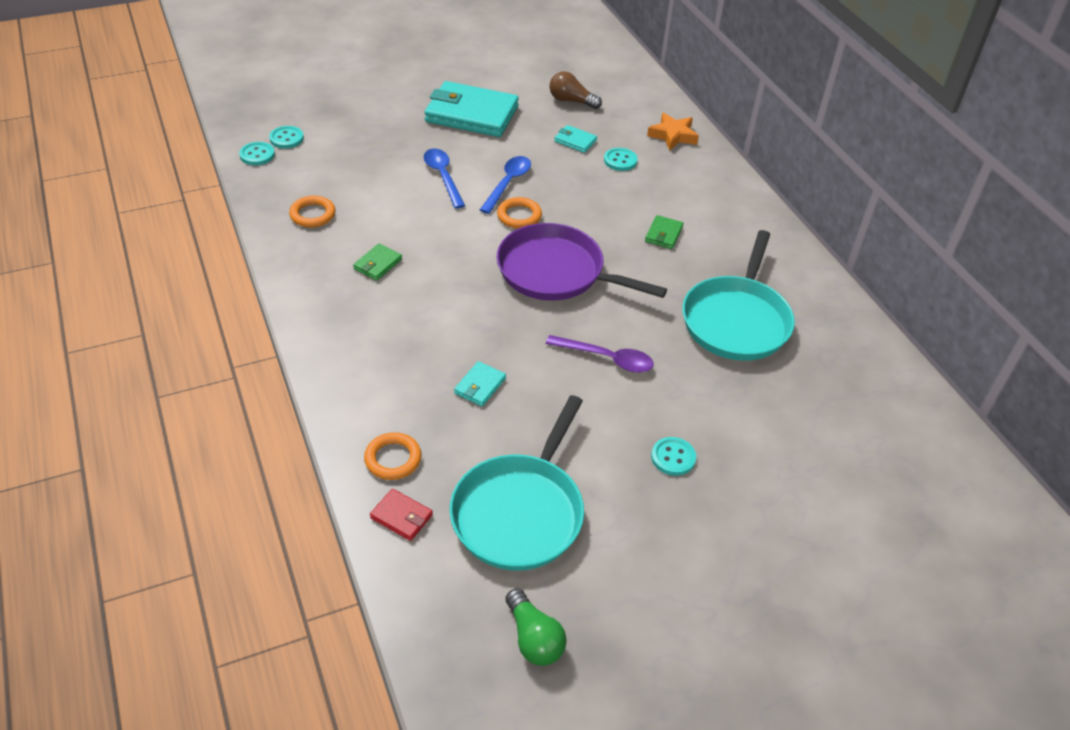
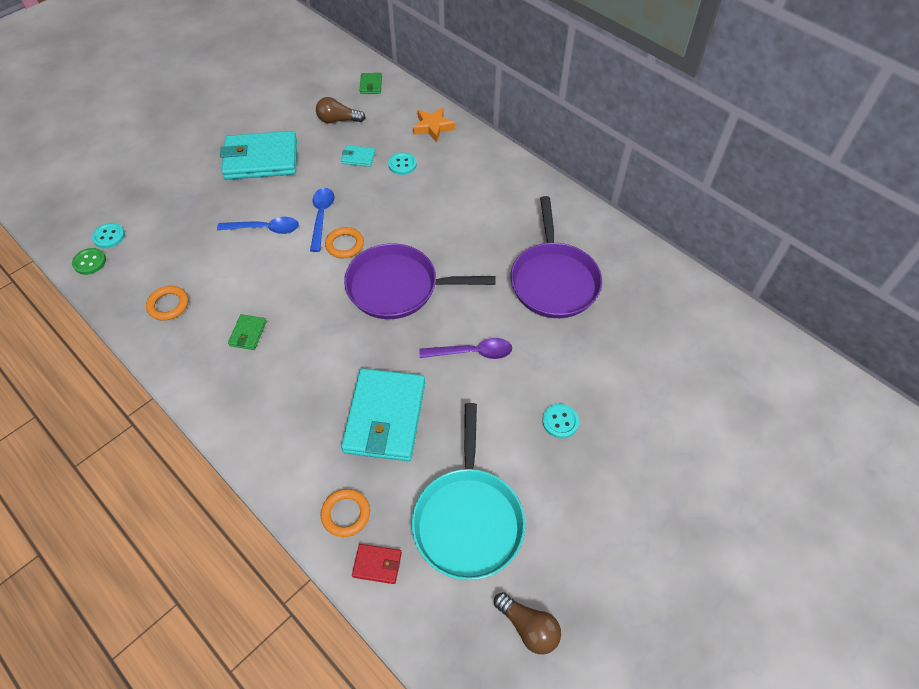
camera: 20 degrees left, 10 degrees up
turquoise button [239,142,275,165] -> green button [72,248,106,275]
blue spoon [424,149,465,209] -> blue spoon turned 135 degrees clockwise [217,217,299,234]
turquoise wallet [454,361,506,406] -> turquoise wallet [341,368,425,461], size x2.33
green light bulb [505,588,567,666] -> brown light bulb [494,592,561,654]
green wallet [645,215,683,249] -> green wallet moved to [360,73,382,94]
turquoise pan [682,230,795,361] -> purple pan [511,196,602,318]

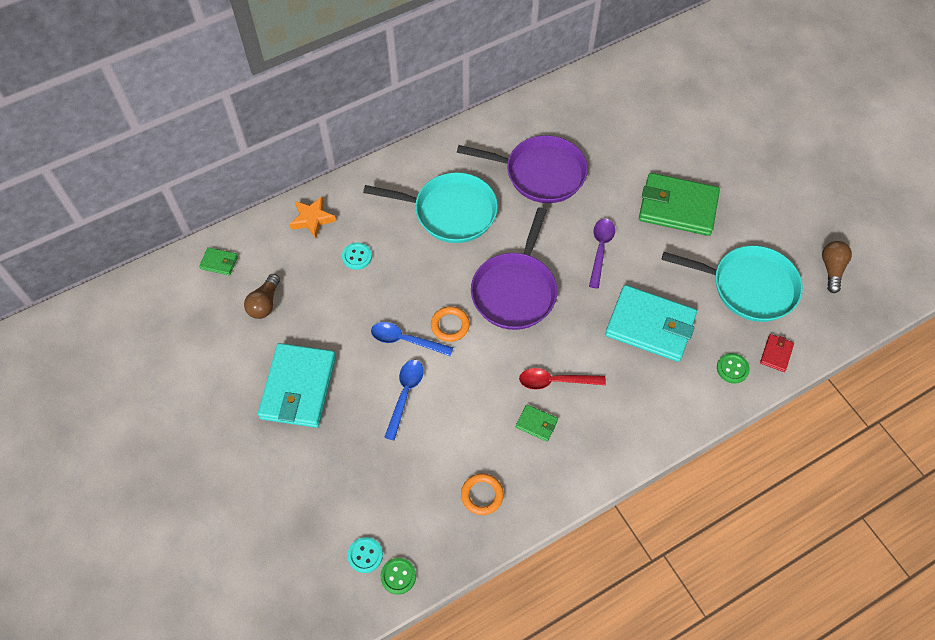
camera: 75 degrees left, 5 degrees up
orange ring [321,489,370,537] -> green button [717,353,750,384]
turquoise wallet [341,145,375,167] -> none
brown light bulb [494,592,561,654] -> brown light bulb turned 45 degrees counterclockwise [822,241,852,293]
turquoise button [542,404,579,438] -> green wallet [639,173,720,236]
none -> turquoise pan [363,172,498,243]
none -> red spoon [519,368,606,390]

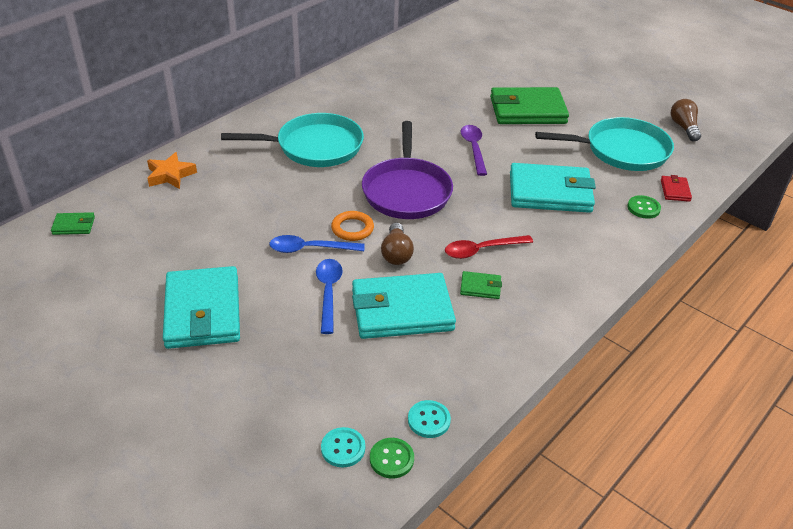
camera: 20 degrees left, 20 degrees down
brown light bulb [244,274,280,319] -> brown light bulb moved to [381,223,414,265]
turquoise button [342,242,372,270] -> turquoise button moved to [408,400,451,438]
purple pan [457,135,588,203] -> none
orange ring [461,473,504,515] -> none
none -> turquoise wallet [352,273,456,339]

